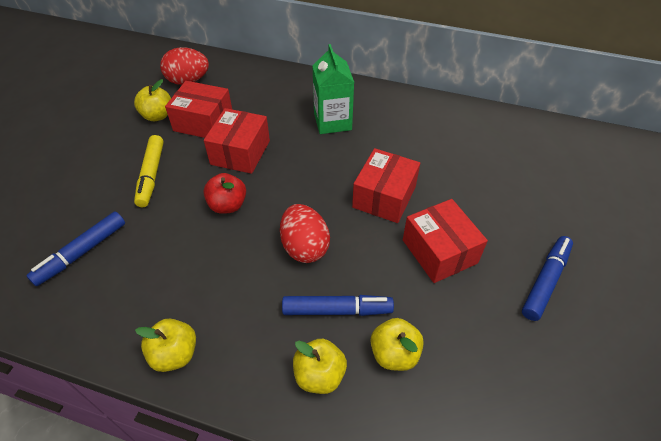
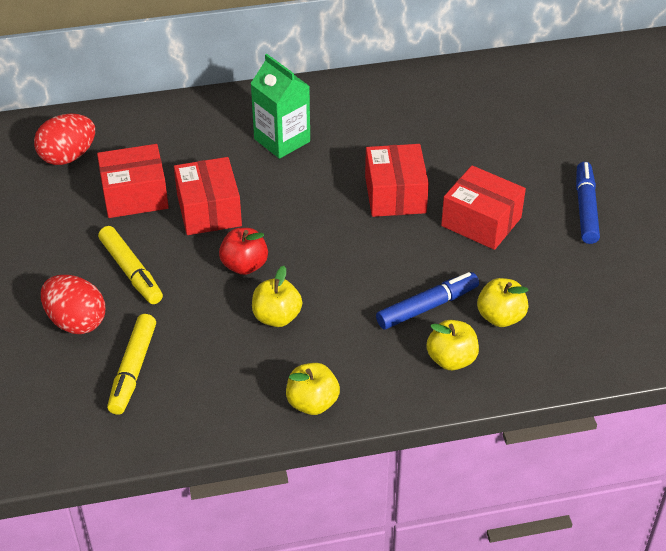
camera: 30 degrees left, 5 degrees down
blue marker [26,212,125,286] -> yellow marker [107,314,156,415]
yellow apple [134,79,171,121] -> yellow apple moved to [252,266,302,327]
red egg [280,204,330,263] -> red egg moved to [41,275,105,334]

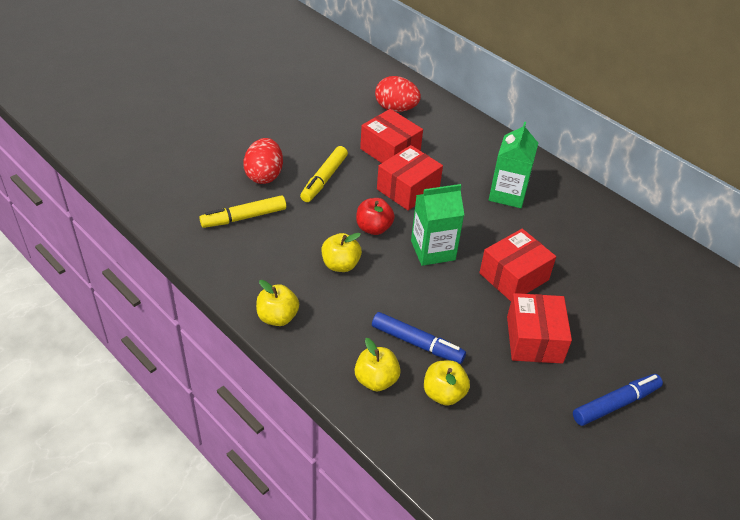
camera: 55 degrees right, 0 degrees up
none -> green carton [411,184,464,266]

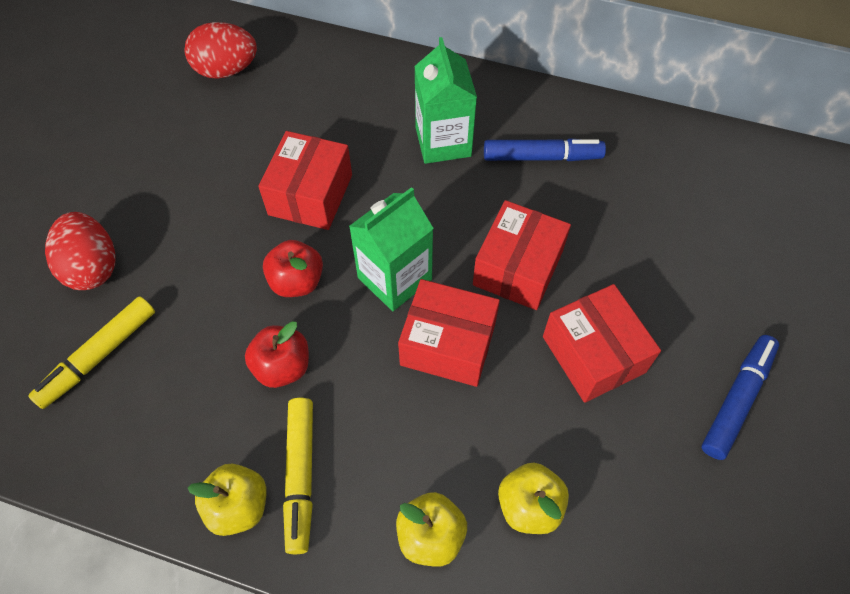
camera: 25 degrees left, 15 degrees up
yellow marker [300,146,348,202] -> yellow marker moved to [283,398,313,554]
yellow apple [321,233,362,272] -> red apple [245,321,309,388]
red box [360,109,423,163] -> red box moved to [398,279,500,387]
blue marker [372,312,466,364] -> blue marker moved to [484,138,606,161]

